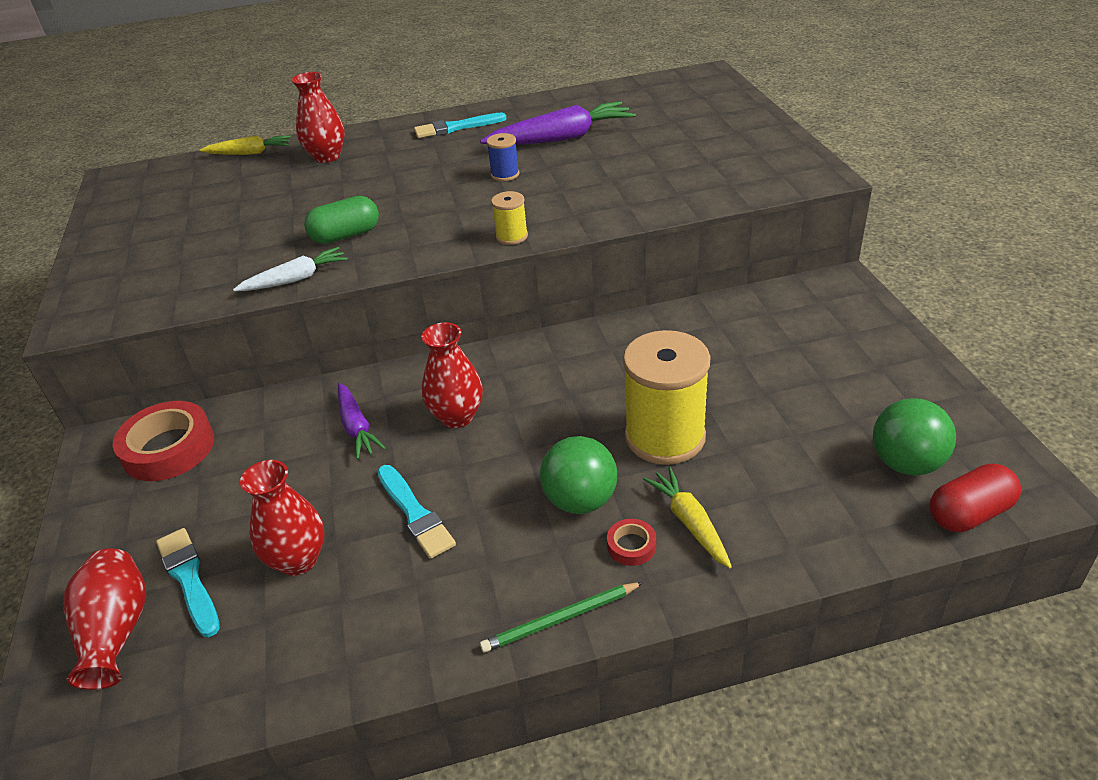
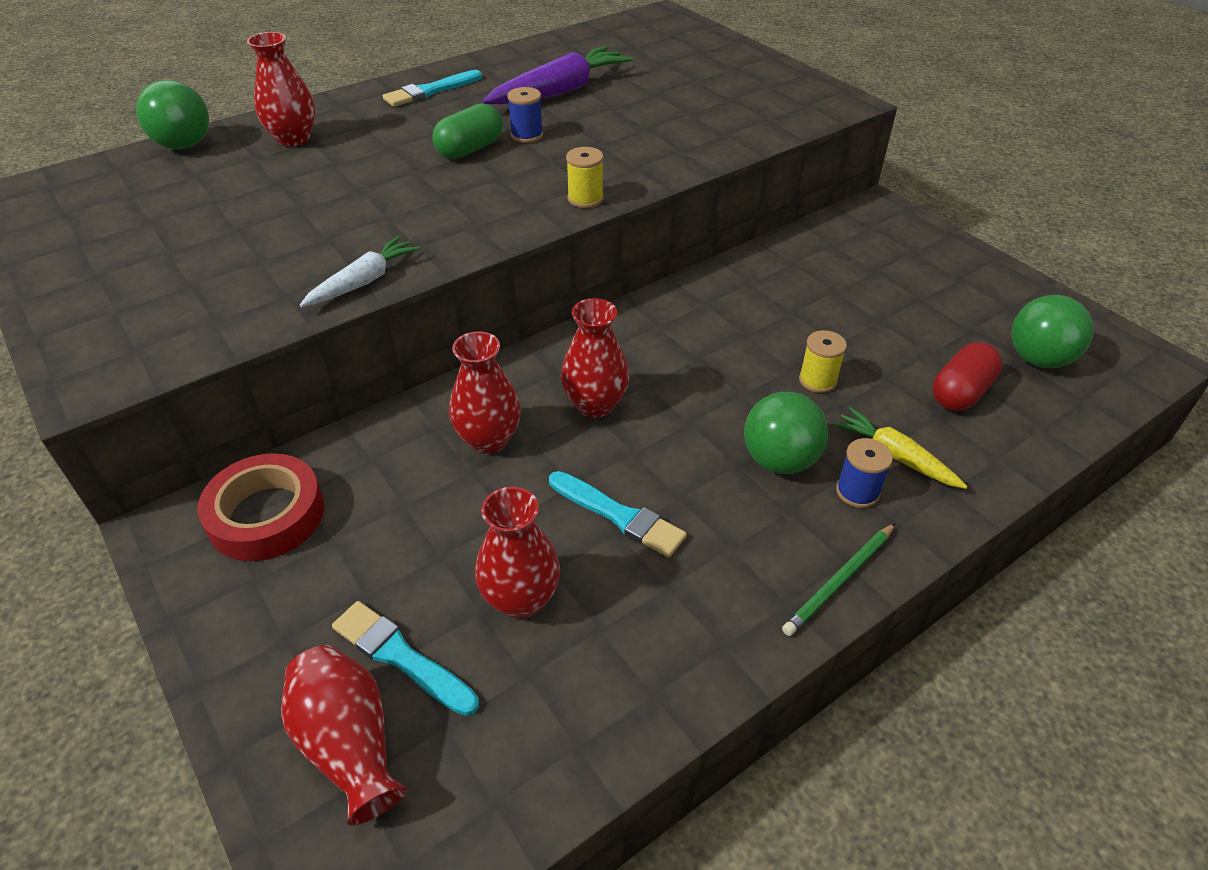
camera: 25 degrees left, 5 degrees up
yellow carrot [200,135,291,155] -> green ball [136,80,209,149]
green capsule [304,196,379,244] -> green capsule moved to [432,103,502,159]
purple carrot [338,383,386,459] -> red vase [449,331,521,454]
red tape [607,519,656,566] -> blue spool [836,438,893,508]
yellow spool [623,330,711,465] -> yellow spool [799,330,847,393], size x0.46
red capsule [930,464,1021,532] -> red capsule moved to [933,342,1003,411]

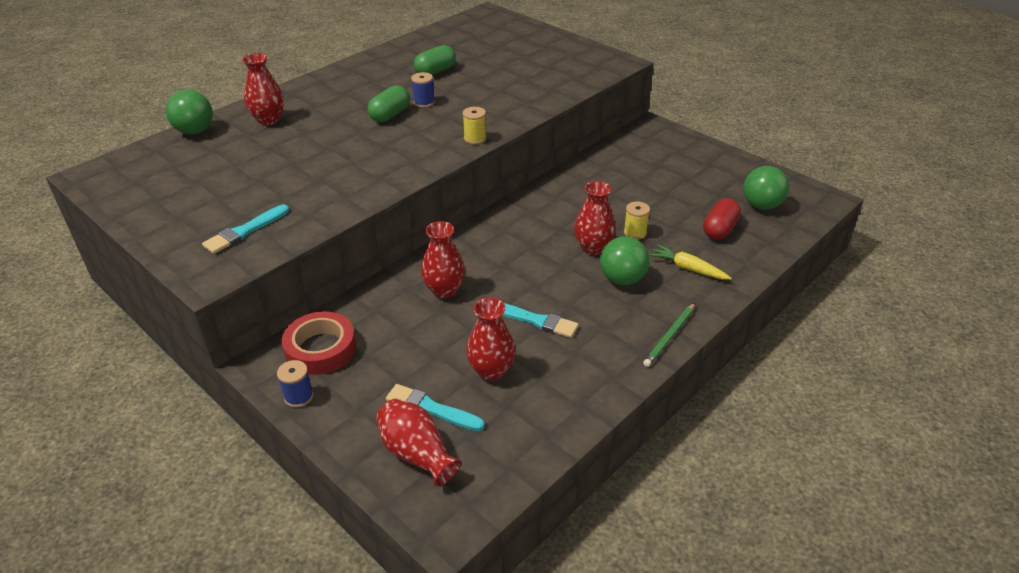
camera: 10 degrees left, 5 degrees down
white carrot [300,236,421,307] -> none
turquoise brush [383,70,482,107] -> turquoise brush moved to [202,205,289,254]
purple carrot [482,46,633,105] -> green capsule [414,45,456,75]
red vase [561,298,629,418] -> red vase moved to [574,181,616,255]
blue spool [836,438,893,508] -> blue spool moved to [277,360,314,408]

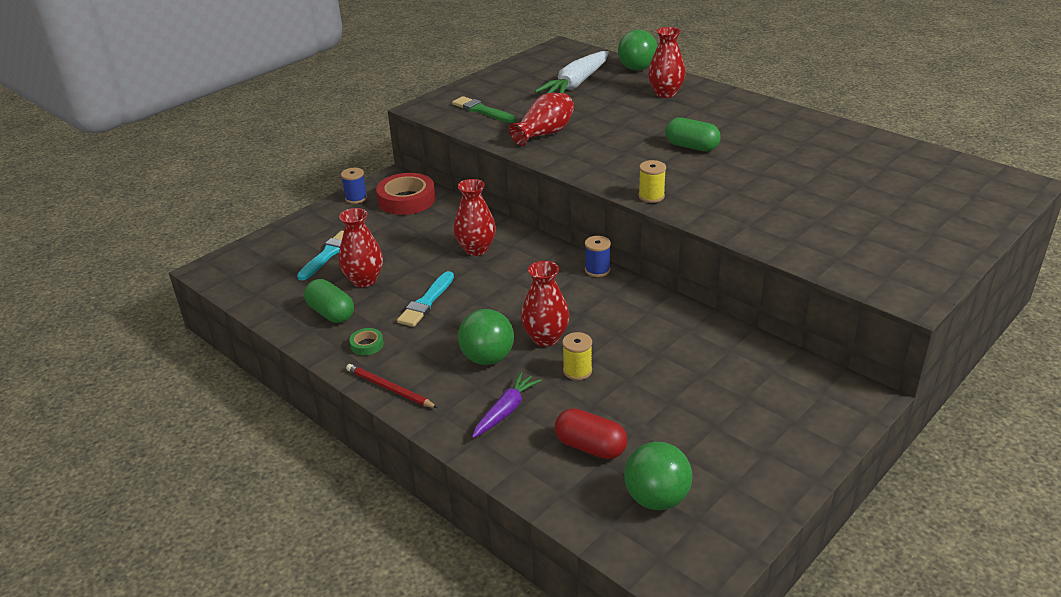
camera: 90 degrees right, 5 degrees down
turquoise brush [202,205,289,254] -> green brush [452,96,516,123]
red vase [376,399,461,486] -> red vase moved to [509,93,574,146]
blue spool [411,72,435,108] -> blue spool moved to [585,236,611,277]
green capsule [414,45,456,75] -> green capsule moved to [304,279,354,323]
green pencil [643,303,695,367] -> red pencil [346,364,438,408]
yellow carrot [649,245,732,280] -> purple carrot [472,372,542,438]
none -> green tape [349,328,384,356]
none -> white carrot [535,51,609,93]

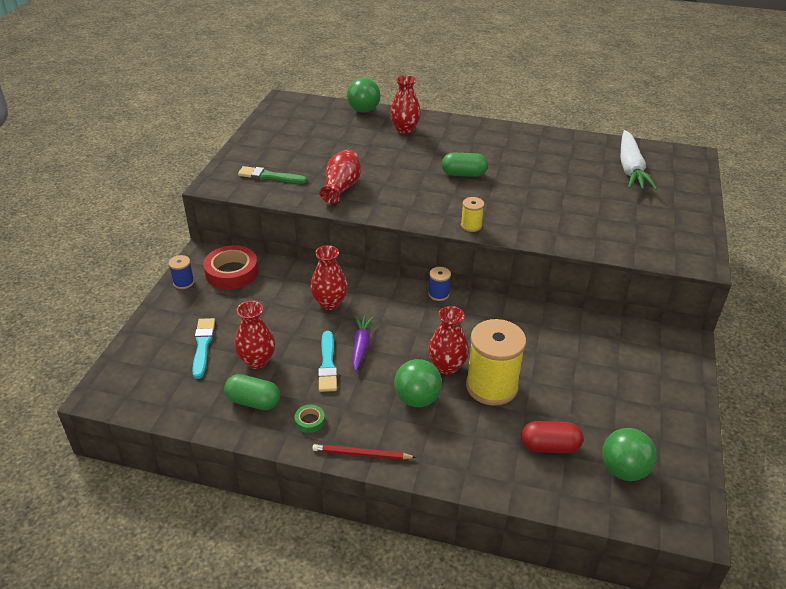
camera: 30 degrees left, 5 degrees up
purple carrot [472,372,542,438] -> purple carrot moved to [353,316,374,371]
white carrot [535,51,609,93] -> white carrot moved to [620,130,657,190]
yellow spool [562,332,592,380] -> yellow spool [466,319,526,406], size x2.18

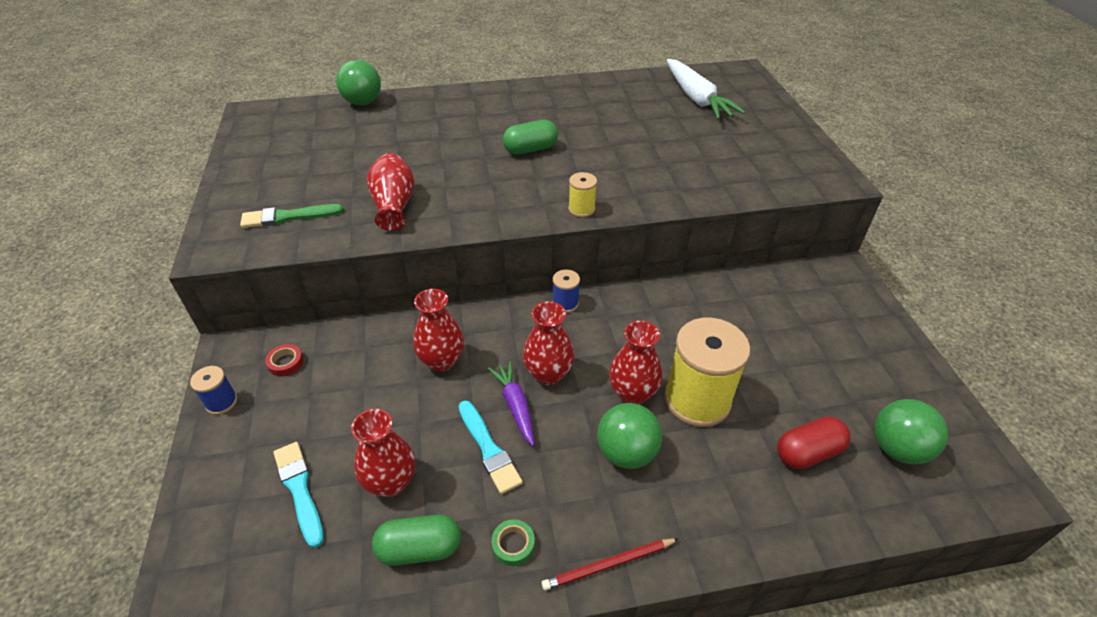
camera: 25 degrees left, 5 degrees up
red tape [203,245,258,289] -> red tape [265,344,304,377], size x0.46
red vase [390,75,421,134] -> red vase moved to [523,302,574,385]

